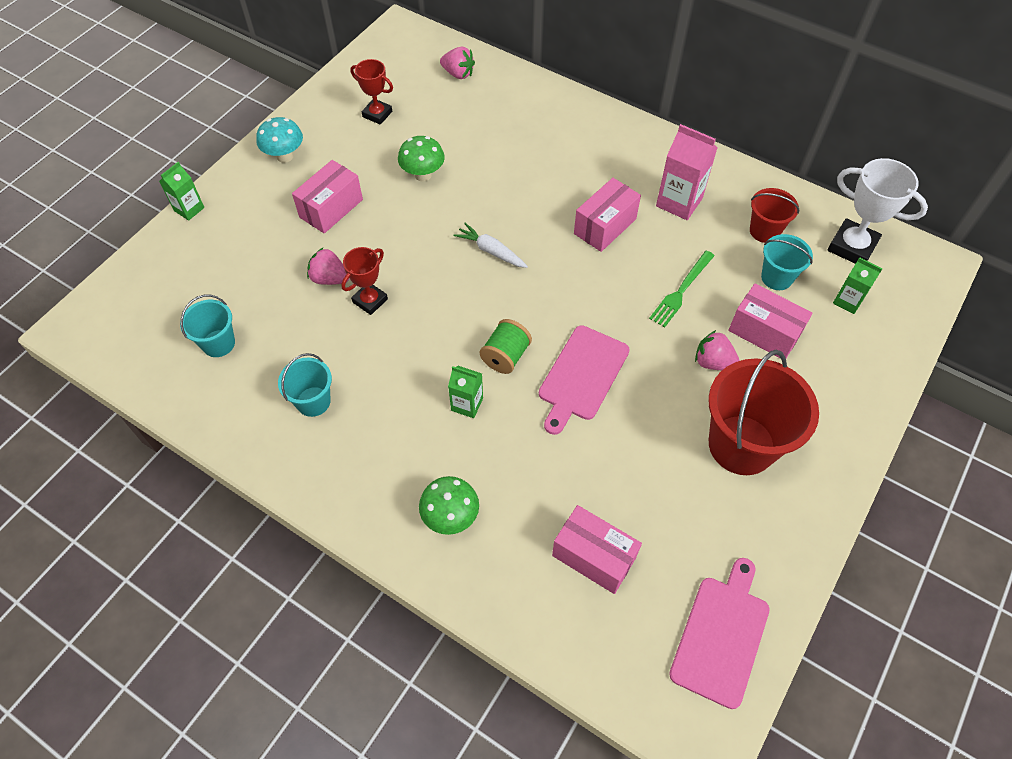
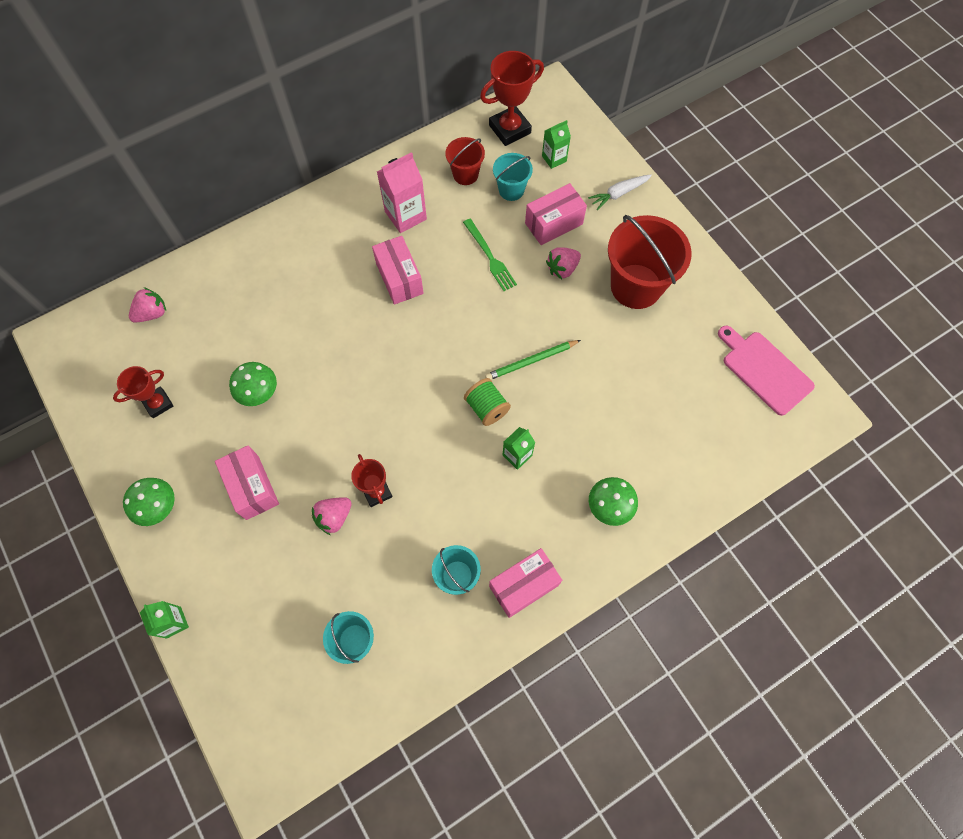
camera: 65 degrees left, 10 degrees up
turquoise mushroom [256,117,303,163] -> green mushroom [123,478,175,526]
white carrot [453,223,528,268] -> white carrot moved to [588,174,652,210]
pink cutting board [539,325,630,435] -> green pencil [485,340,581,380]
pink box [552,505,642,594] -> pink box moved to [489,548,562,618]
white trophy [828,158,928,264] -> red trophy [480,51,544,146]

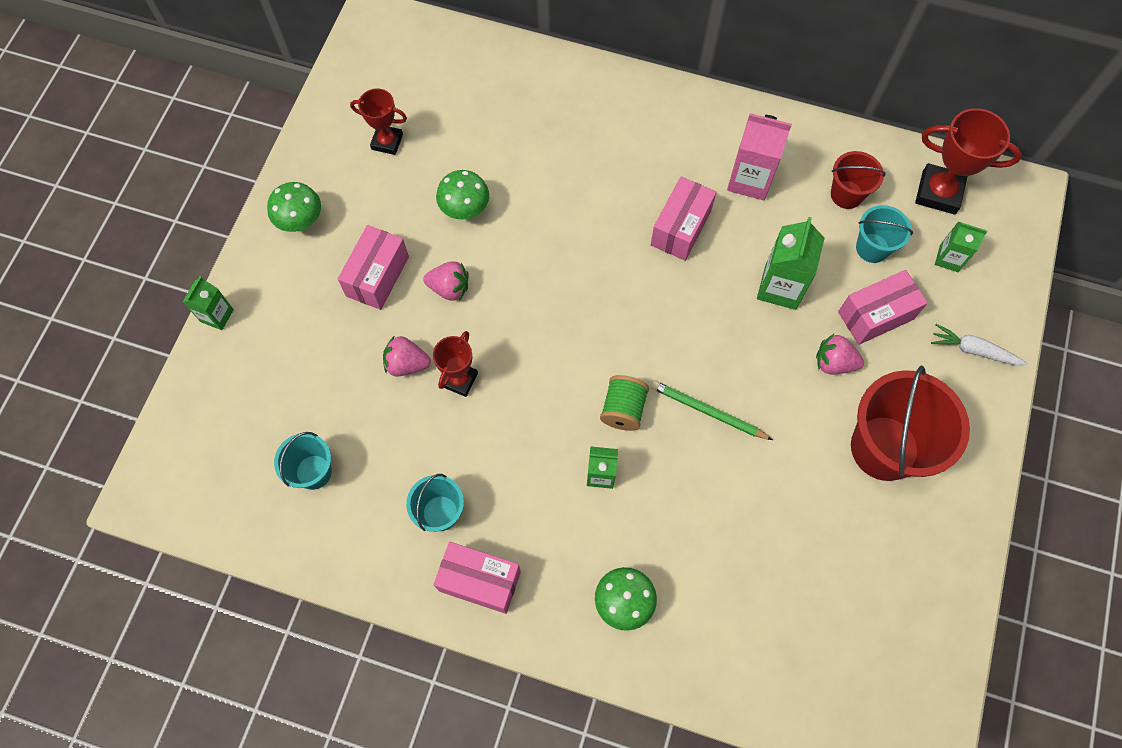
camera: 50 degrees right, 0 degrees up
pink strawberry [129,287,166,323] -> pink strawberry moved to [423,261,469,301]
green fork [463,219,517,291] -> green carton [757,217,825,310]
pink box [525,183,587,245] -> pink box turned 45 degrees counterclockwise [838,270,928,345]
pink cutting board [718,326,815,416] -> none

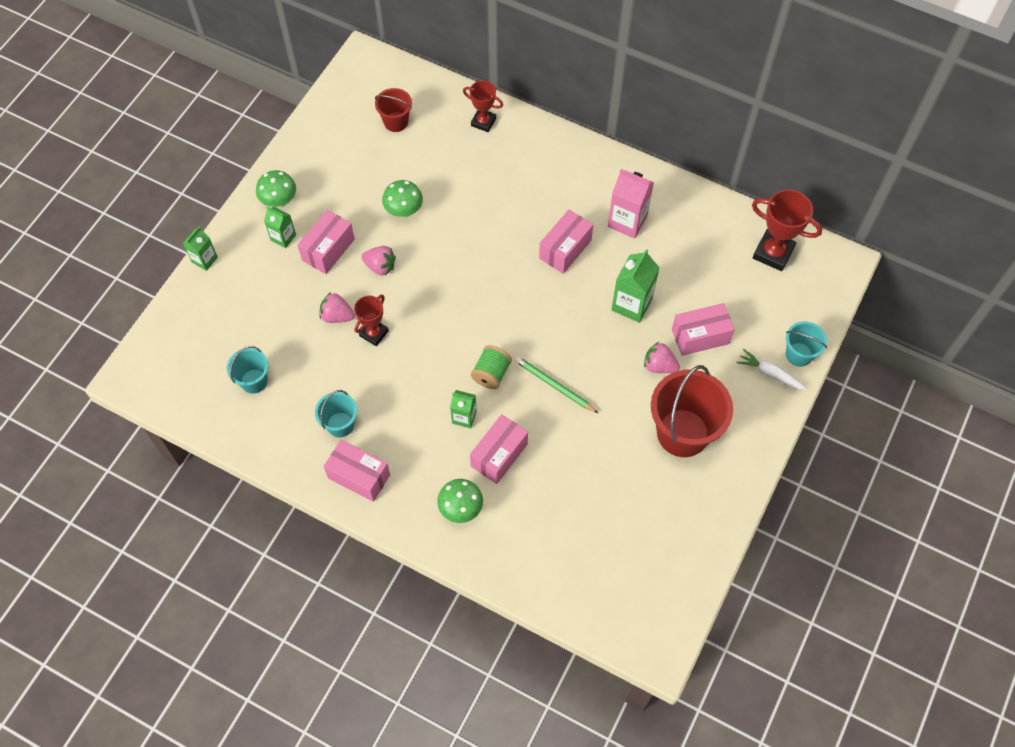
camera: 10 degrees right, 5 degrees down
red trophy [350,88,407,155] -> red trophy moved to [463,81,503,132]
red bucket [831,151,886,209] -> red bucket moved to [375,88,412,132]
turquoise bucket [856,205,913,263] -> turquoise bucket moved to [786,321,827,367]
green carton [935,222,987,272] -> green carton moved to [264,206,296,248]
none -> pink box [470,414,528,484]

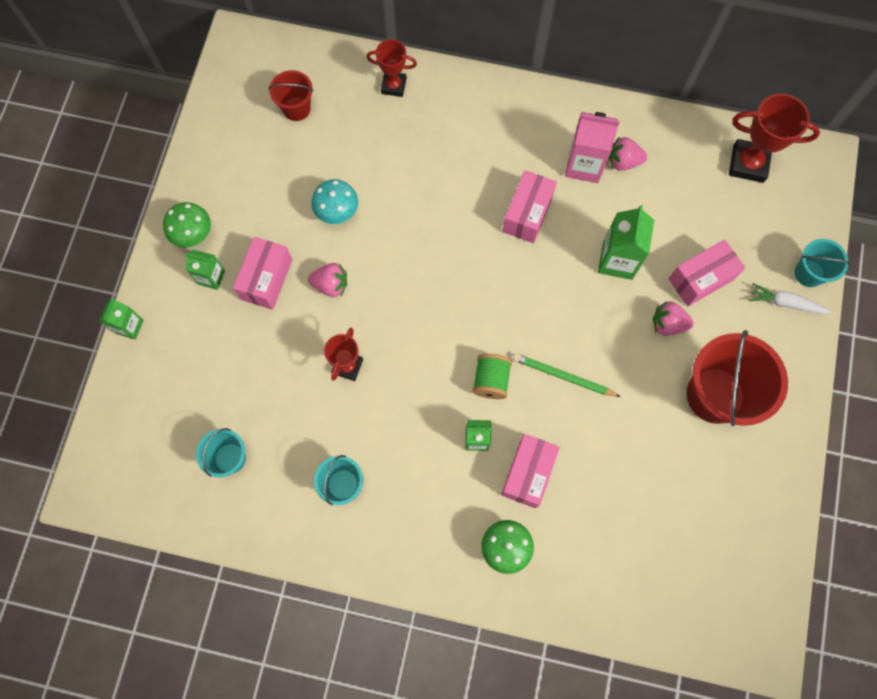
camera: 15 degrees left, 10 degrees up
pink strawberry [320,292,355,323] -> pink strawberry moved to [609,137,647,171]
pink box [324,440,390,502] -> none
green mushroom [382,180,423,218] -> turquoise mushroom [311,179,358,224]

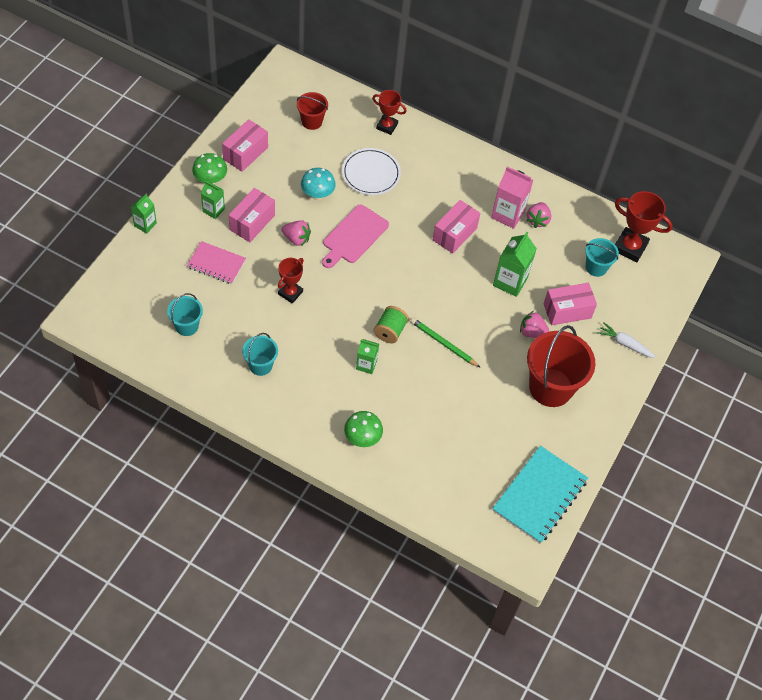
camera: 10 degrees right, 15 degrees down
pink box [501,434,560,508] -> pink box moved to [222,119,268,172]
pink strawberry [609,137,647,171] -> pink strawberry turned 90 degrees counterclockwise [527,202,551,228]
turquoise bucket [795,239,851,287] -> turquoise bucket moved to [585,238,619,277]
none -> pink notebook [187,241,246,284]
none -> pink cutting board [322,204,389,268]
none -> white plate [342,148,401,195]
none -> turquoise notebook [492,446,588,544]

